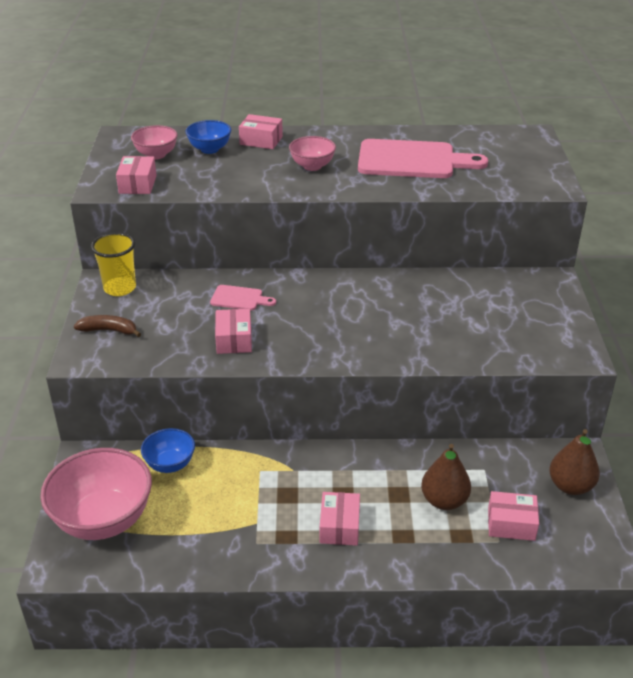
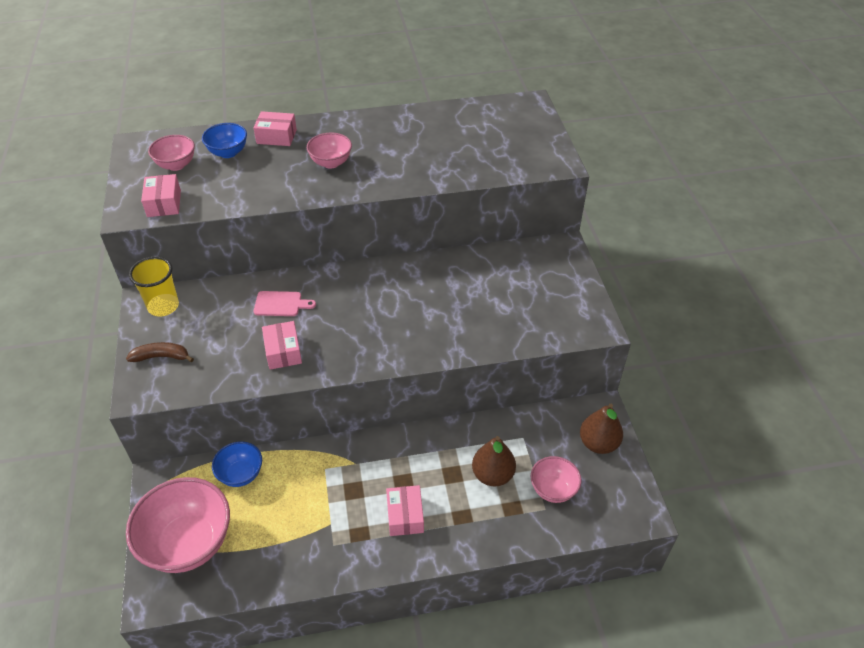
camera: 10 degrees left, 10 degrees up
pink cutting board [358,139,488,178] -> none
pink box [488,491,539,541] -> pink bowl [530,456,581,503]

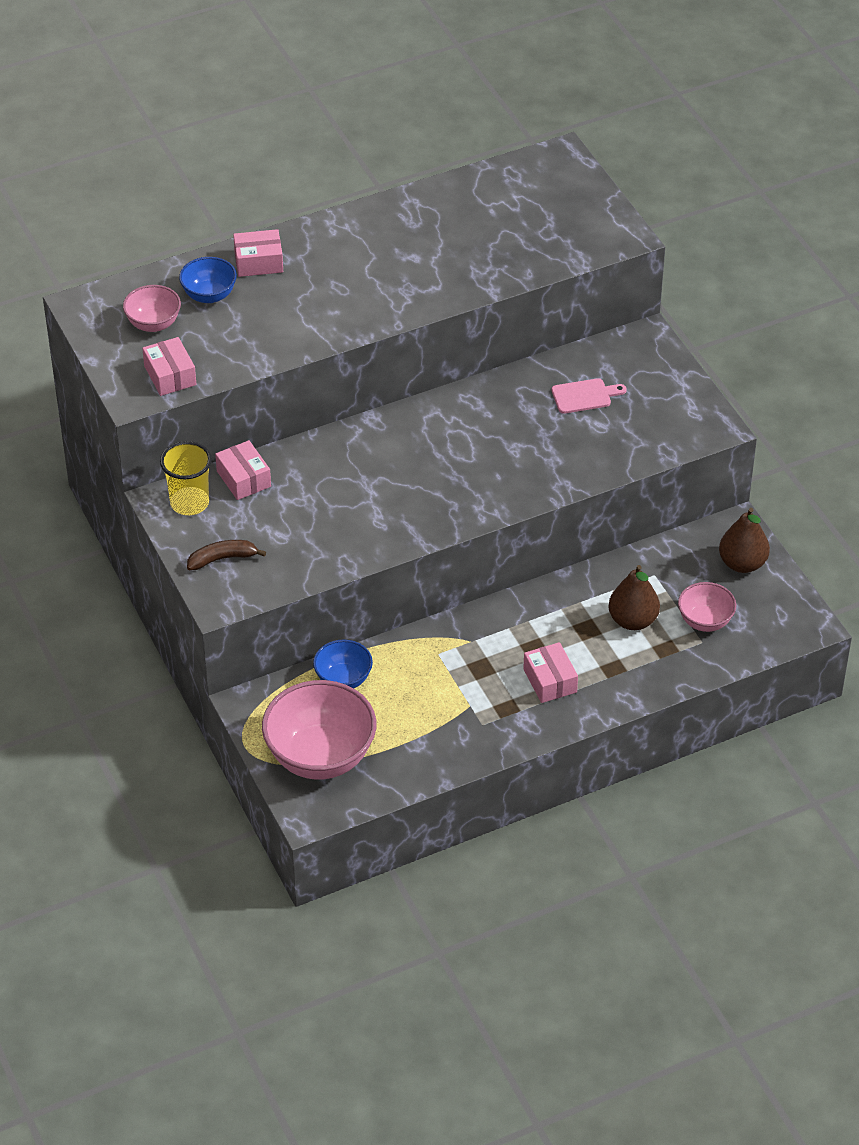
camera: 15 degrees left, 0 degrees up
pink cutting board [254,291,316,316] -> pink cutting board moved to [552,378,627,414]
pink box [262,321,302,370] -> pink box moved to [215,440,271,500]
pink bowl [307,132,352,169] -> none

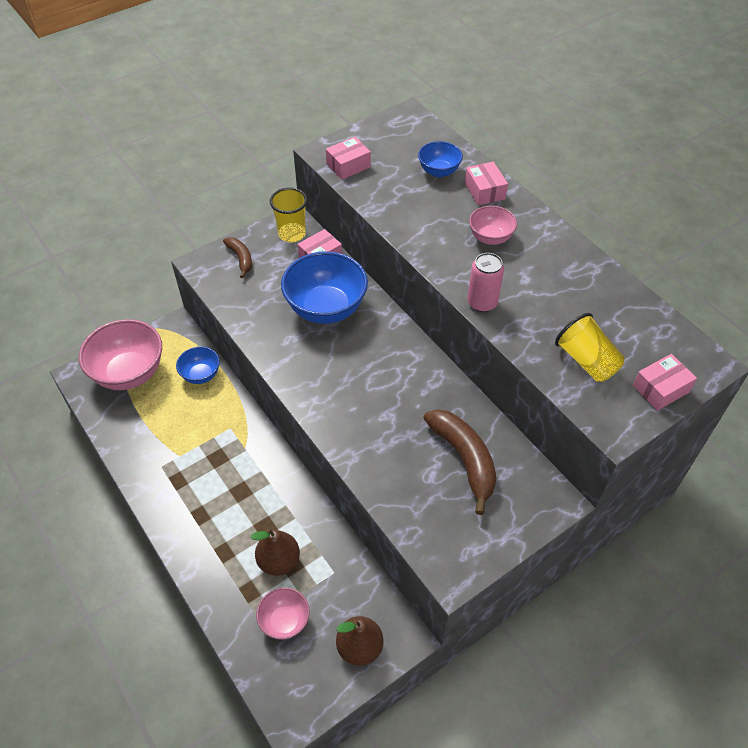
camera: 80 degrees right, 5 degrees up
pink bowl [123,285,181,332] -> pink bowl moved to [469,206,517,245]
pink box [523,642,578,703] -> pink box moved to [633,354,697,411]
pink cutting board [552,378,627,414] -> brown banana [423,409,497,515]
none -> blue bowl [281,251,368,324]
none -> pink can [467,253,504,312]
none -> yellow cup [555,313,625,382]

